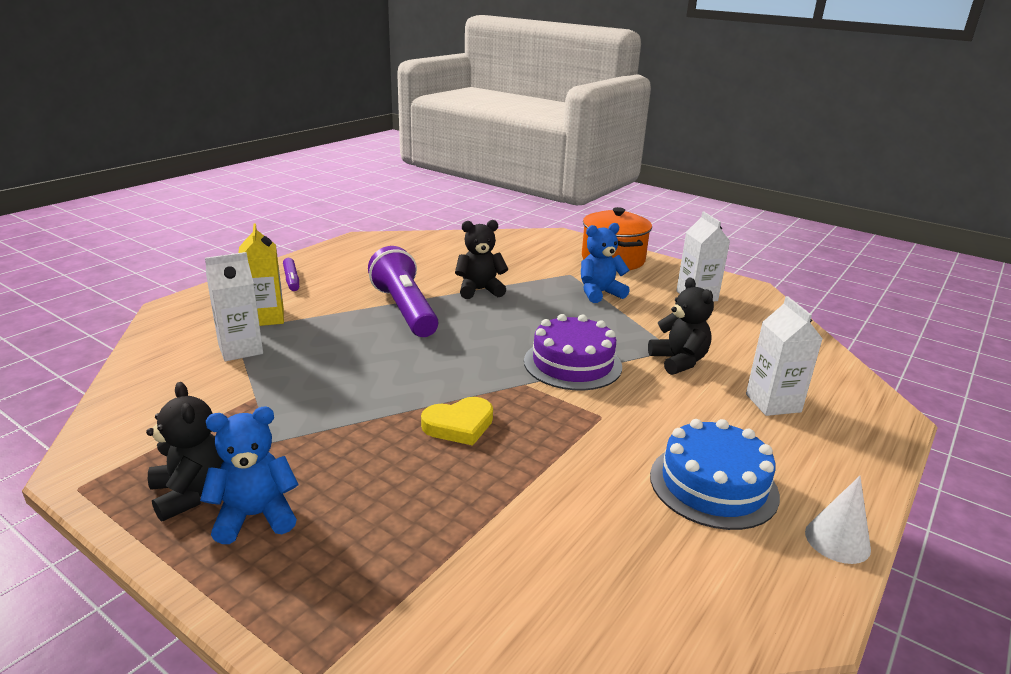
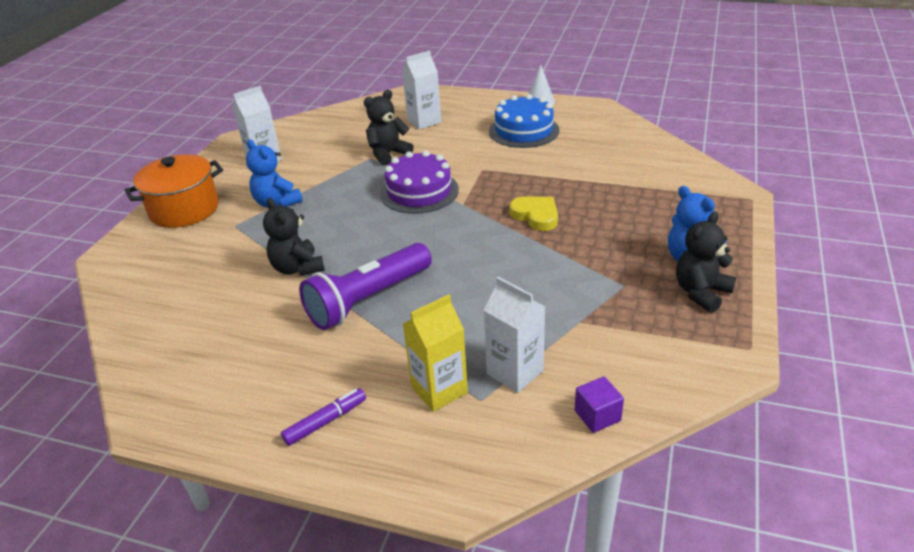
camera: 105 degrees left, 10 degrees up
none -> purple cube [575,377,624,433]

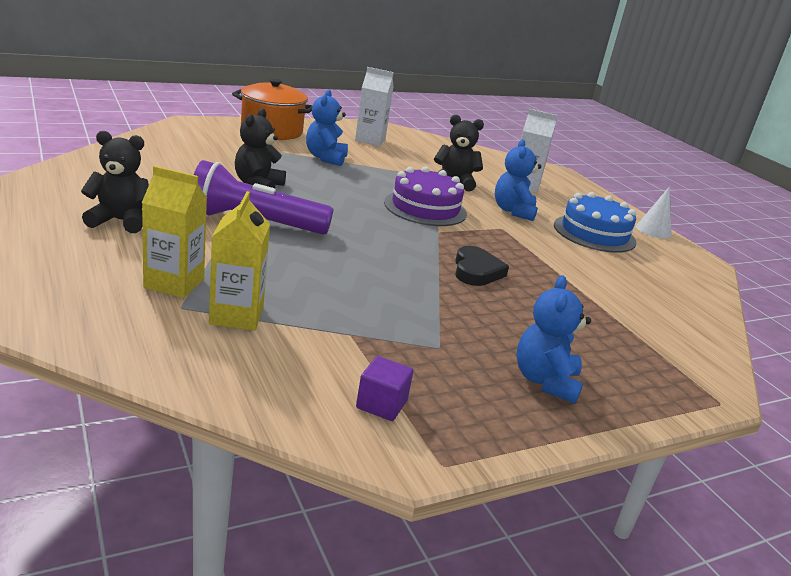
camera: 40 degrees right, 10 degrees down
purple marker [281,388,366,446] -> none
white carton [484,277,545,393] -> yellow carton [209,191,270,331]
yellow heart [509,197,558,231] -> black heart [455,246,509,286]
purple cube [575,377,624,433] -> purple cube moved to [356,356,413,421]
black teddy bear [676,212,736,313] -> black teddy bear moved to [81,131,149,233]
none -> blue teddy bear [495,139,541,221]

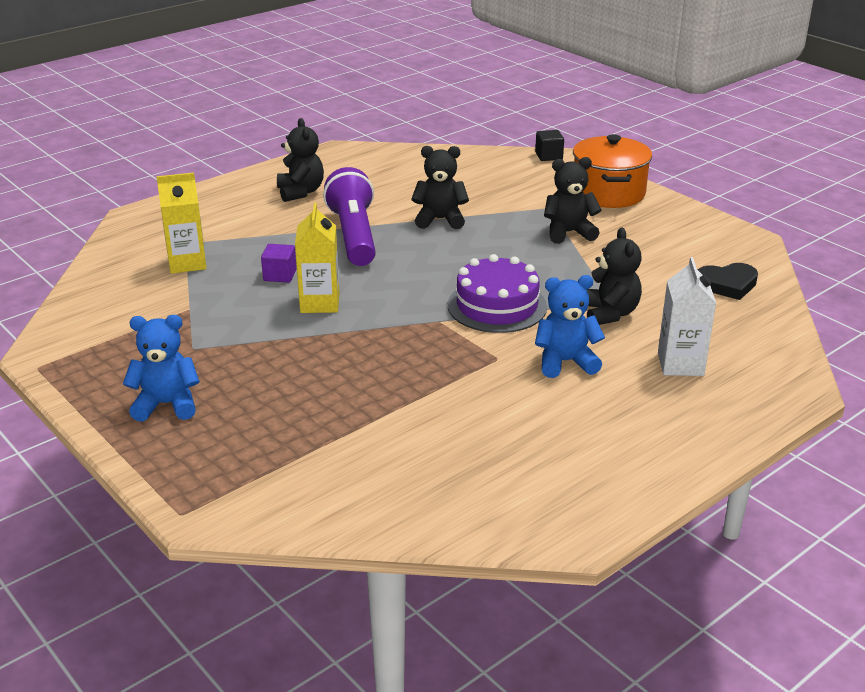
camera: 80 degrees right, 5 degrees up
yellow carton [142,166,207,298] -> yellow carton moved to [295,203,340,313]
blue teddy bear [306,90,348,166] -> black teddy bear [544,157,602,244]
white carton [355,67,394,146] -> none
purple cube [356,356,413,421] -> purple cube moved to [261,244,297,283]
black heart [455,246,509,286] -> black heart moved to [698,263,758,300]
blue cake [554,192,636,253] -> none
white cone [636,187,672,238] -> none
none -> black cube [535,130,564,161]

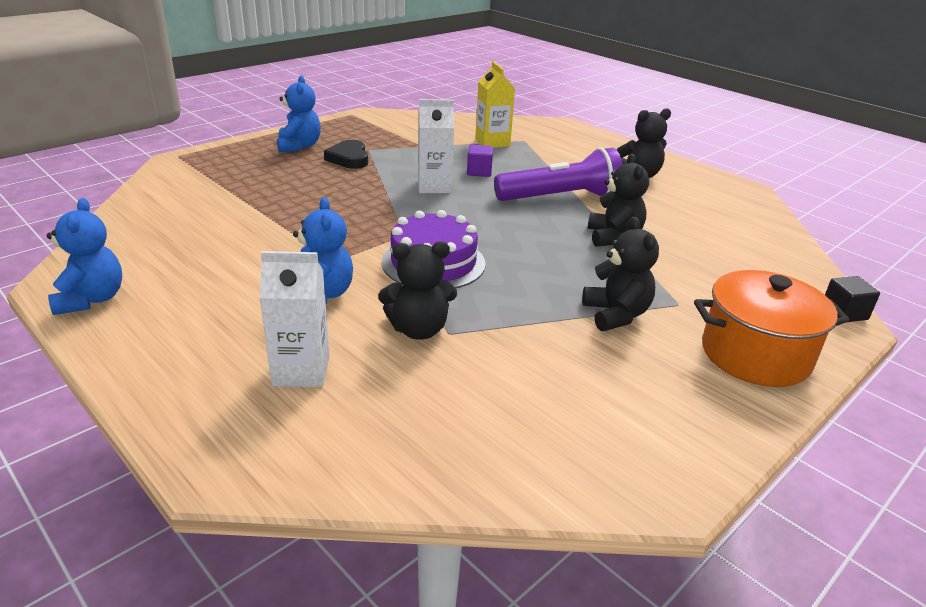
camera: 85 degrees right, 0 degrees up
yellow carton [295,203,340,313] -> white carton [418,99,454,193]
black heart [698,263,758,300] -> black heart moved to [324,140,368,169]
none -> blue teddy bear [47,198,122,315]

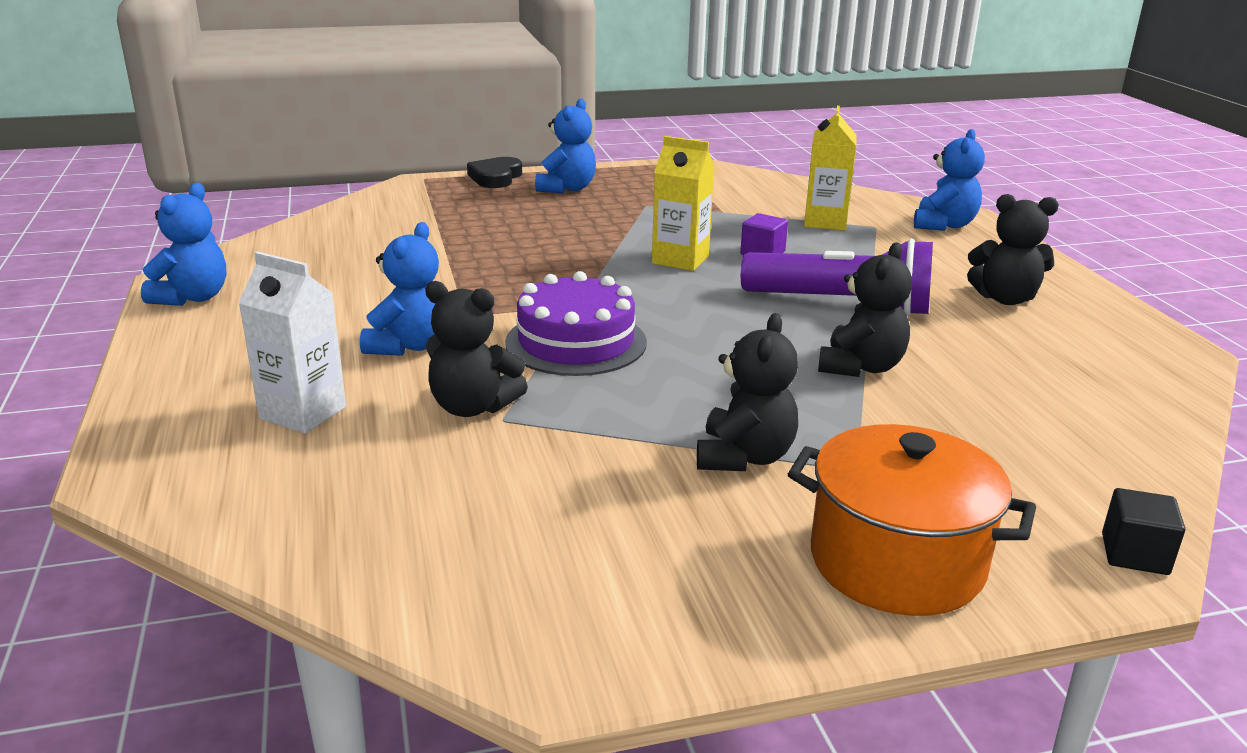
camera: 30 degrees right, 5 degrees down
black heart [324,140,368,169] -> black heart moved to [467,157,522,188]
white carton [418,99,454,193] -> yellow carton [652,136,715,271]
none -> blue teddy bear [914,129,985,231]

